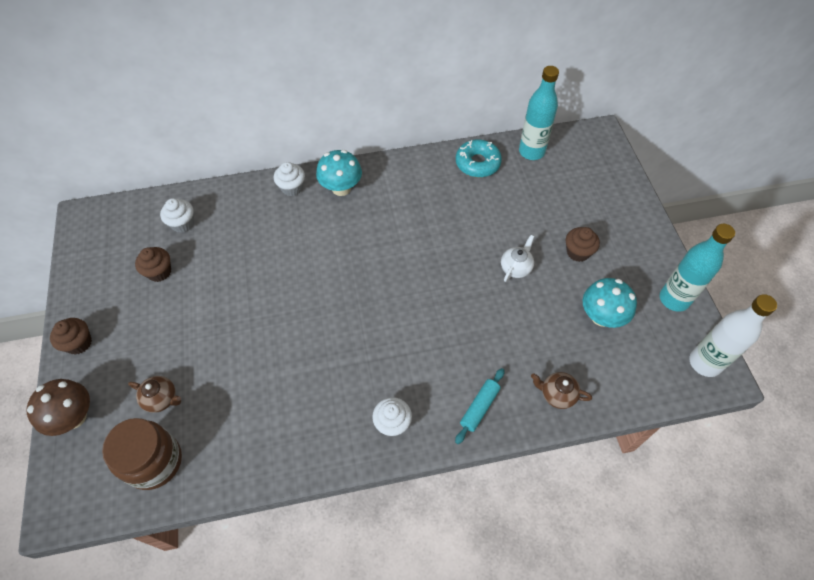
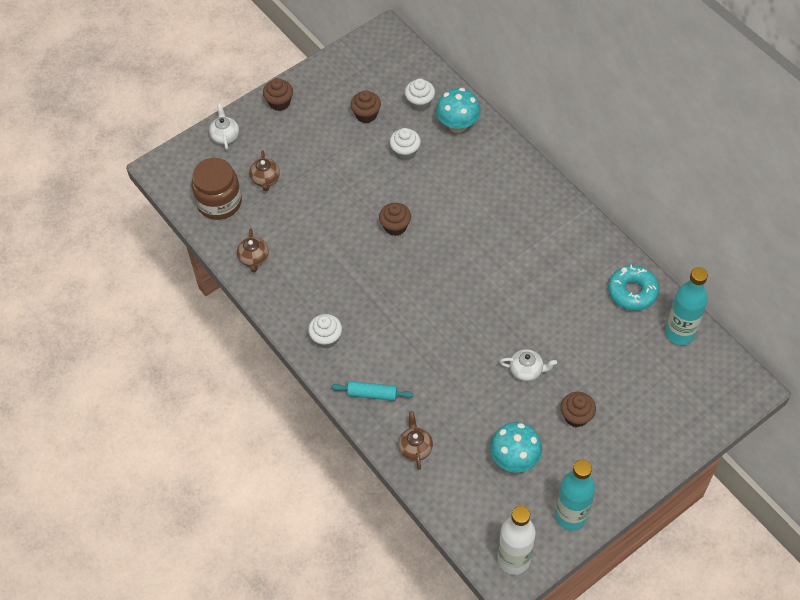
camera: 65 degrees right, 0 degrees up
brown mushroom [27,379,90,436] -> white teapot [209,103,239,150]
white cupcake [274,162,305,196] -> white cupcake moved to [390,128,421,161]
turquoise mushroom [316,150,362,196] -> turquoise mushroom moved to [436,88,481,133]
none -> brown teapot [237,229,269,272]
none -> brown cupcake [379,203,411,236]

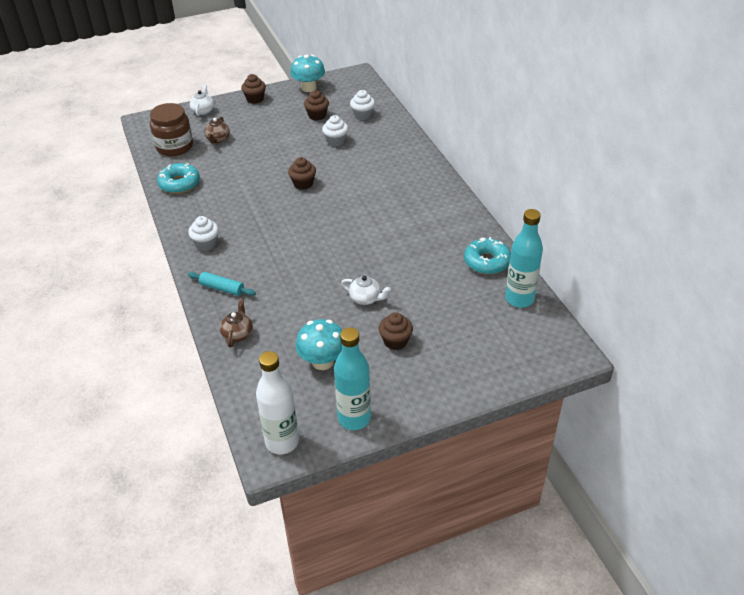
camera: 15 degrees right, 15 degrees down
brown teapot [237,229,269,272] -> turquoise donut [157,163,200,194]
turquoise mushroom [436,88,481,133] -> turquoise mushroom moved to [290,55,325,92]

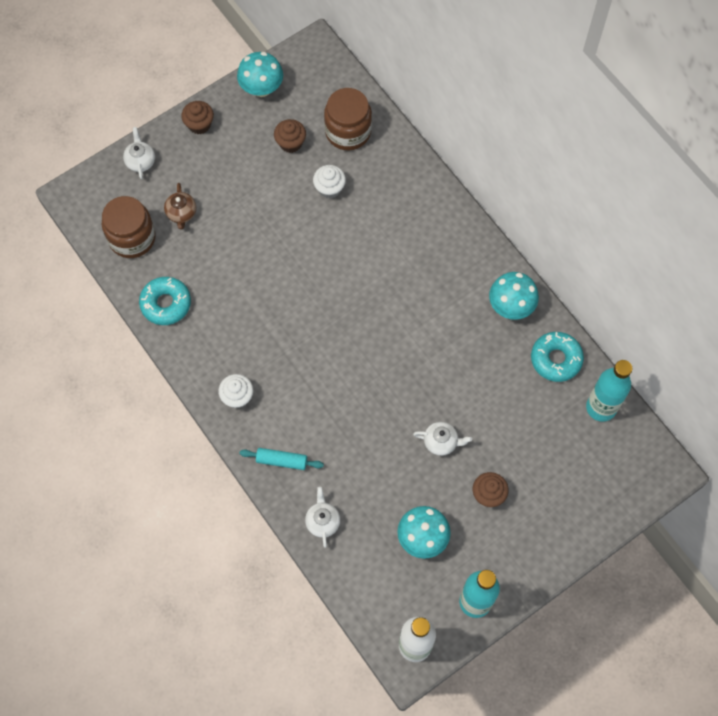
camera: 15 degrees left, 25 degrees up
brown teapot [219,298,253,348] -> white teapot [305,487,340,548]
brown cupcake [288,157,316,190] -> none
white cupcake [350,90,375,120] -> brown jar [324,88,372,151]
none -> turquoise mushroom [489,272,539,320]

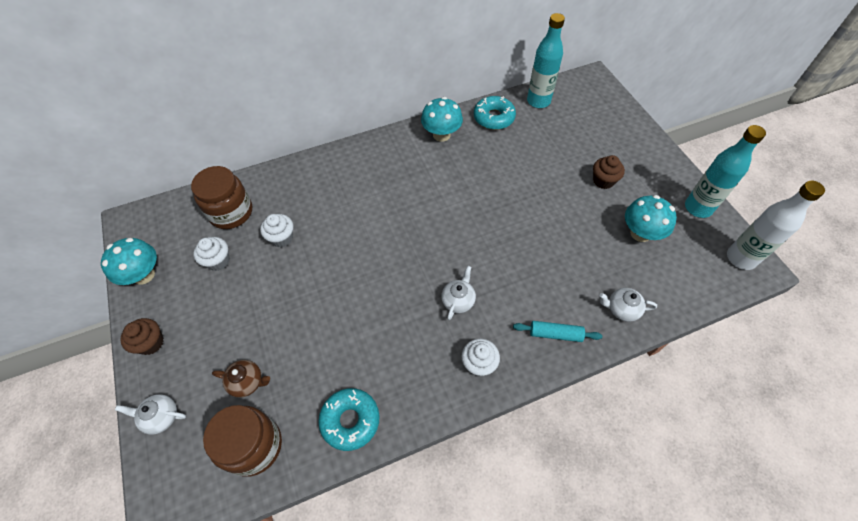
camera: 75 degrees left, 10 degrees down
turquoise rolling pin [239,448,324,470] -> turquoise rolling pin turned 75 degrees clockwise [513,321,602,342]
brown cupcake [274,119,306,153] -> white cupcake [193,237,230,271]
white teapot [413,422,472,456] -> white teapot moved to [441,266,476,320]

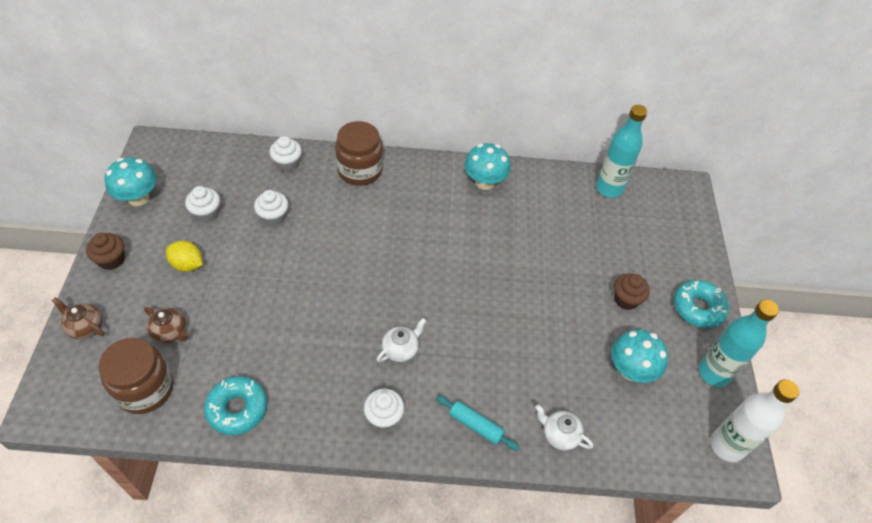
camera: 20 degrees right, 5 degrees down
white teapot [115,394,186,435] -> brown teapot [52,297,104,339]
brown jar [191,166,252,229] -> brown jar moved to [335,121,383,186]
turquoise donut [474,96,516,130] -> turquoise donut moved to [674,280,729,328]
none -> yellow lemon [166,241,203,272]
none -> white cupcake [269,136,302,172]

